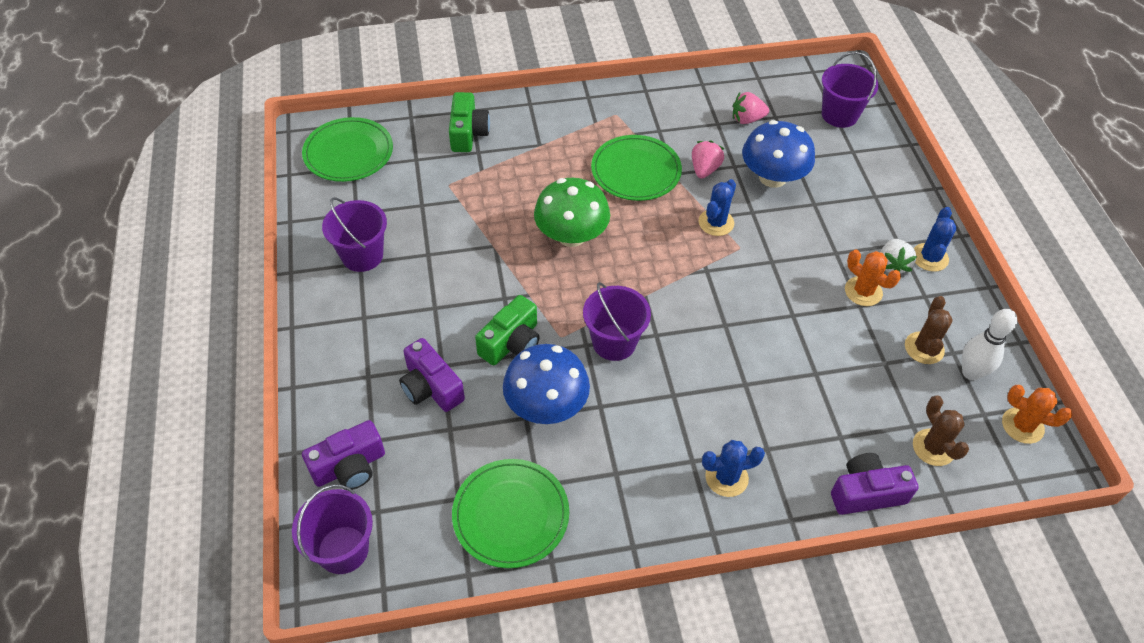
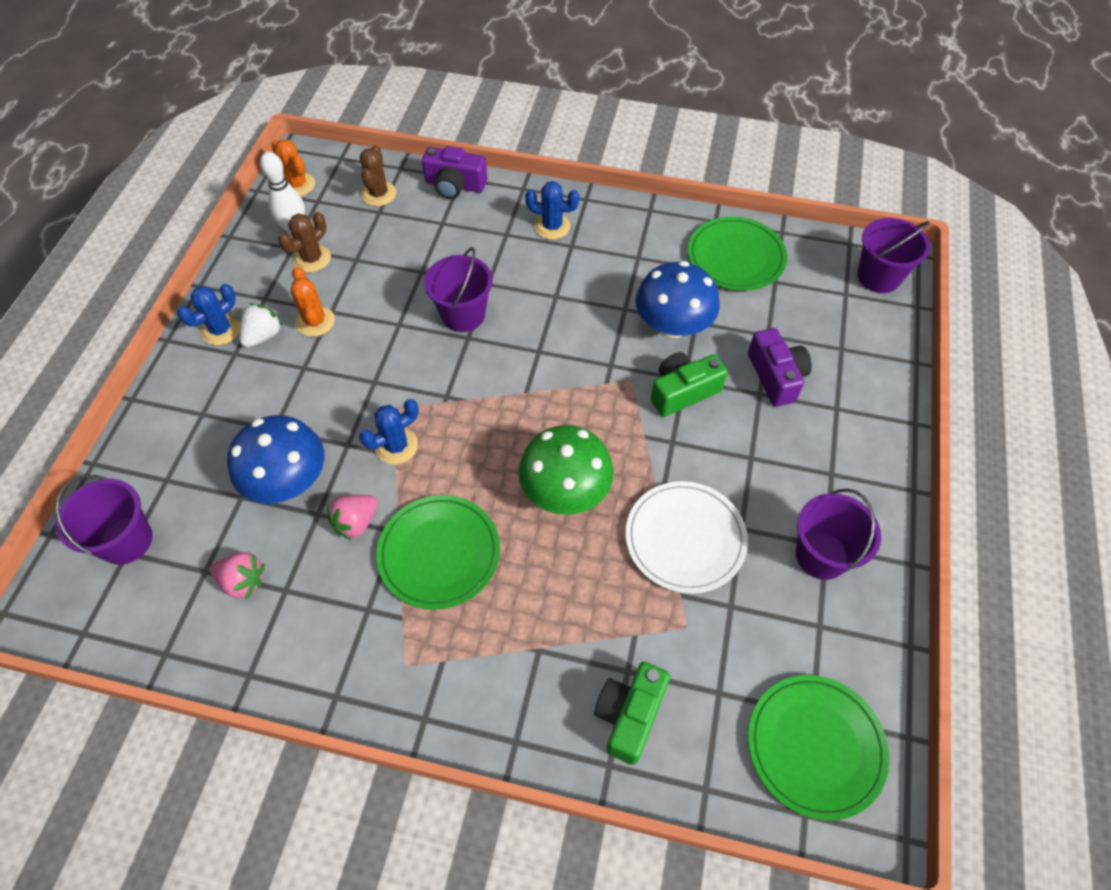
camera: 155 degrees left, 5 degrees up
purple camera [302,420,385,490] -> none
purple bucket [583,282,651,361] -> purple bucket moved to [424,247,493,332]
none -> white plate [625,481,748,594]

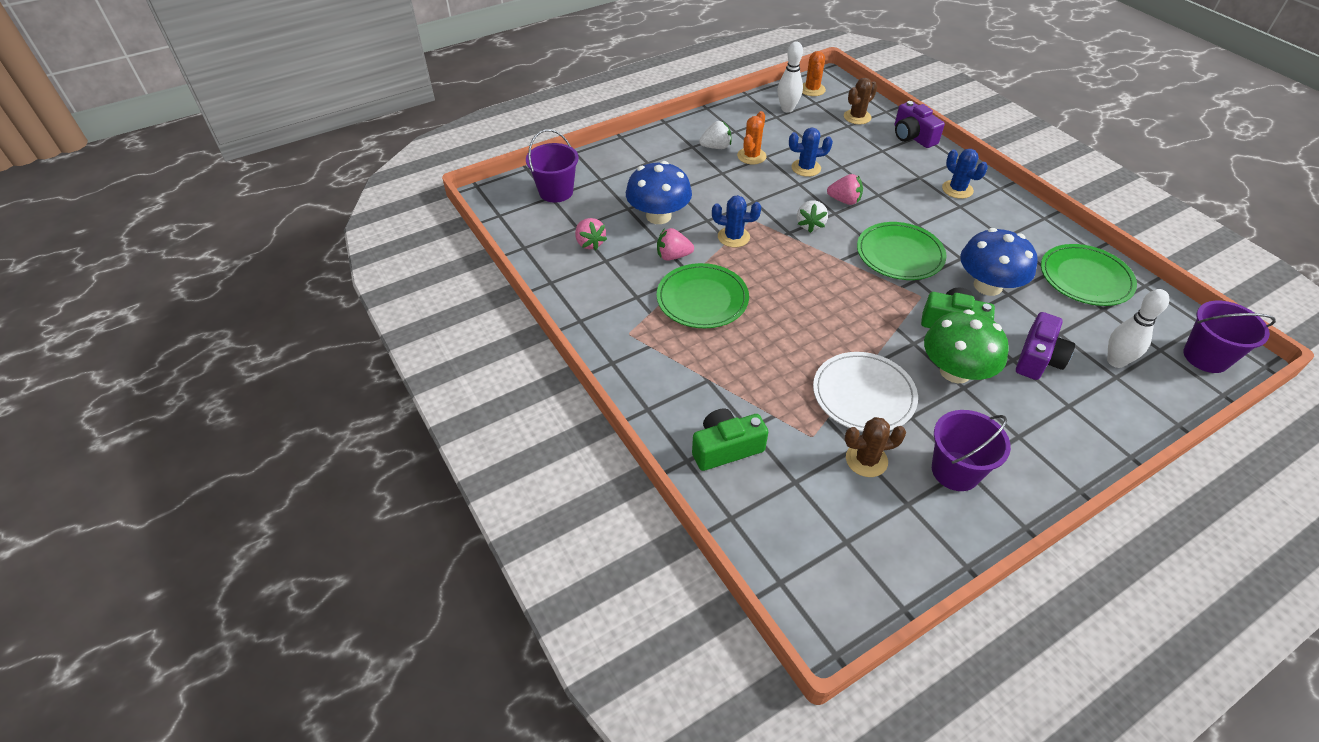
camera: 45 degrees right, 10 degrees down
blue cactus [177,284,240,345] -> blue cactus moved to [789,128,833,177]
brown cactus [278,212,331,272] -> brown cactus moved to [844,417,906,477]
purple bucket [424,247,493,332] -> pink strawberry [827,174,863,205]
green mushroom [518,425,614,515] -> green mushroom moved to [924,309,1009,383]
green plate [748,675,889,821] -> green plate moved to [857,222,947,280]
none -> white strawberry [797,200,828,233]
none -> white bowling pin [1107,289,1169,368]

